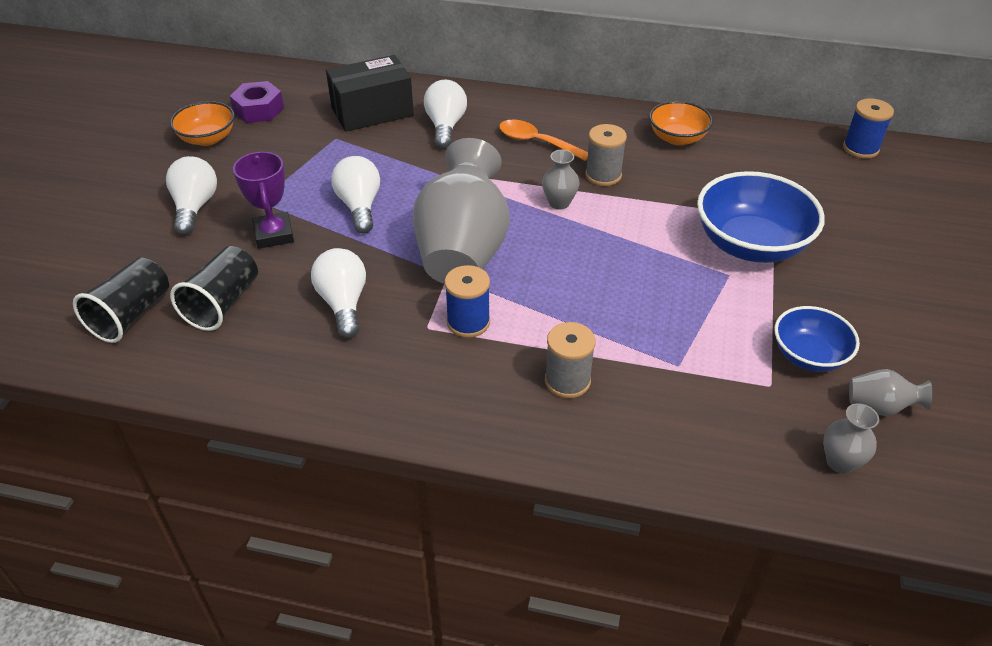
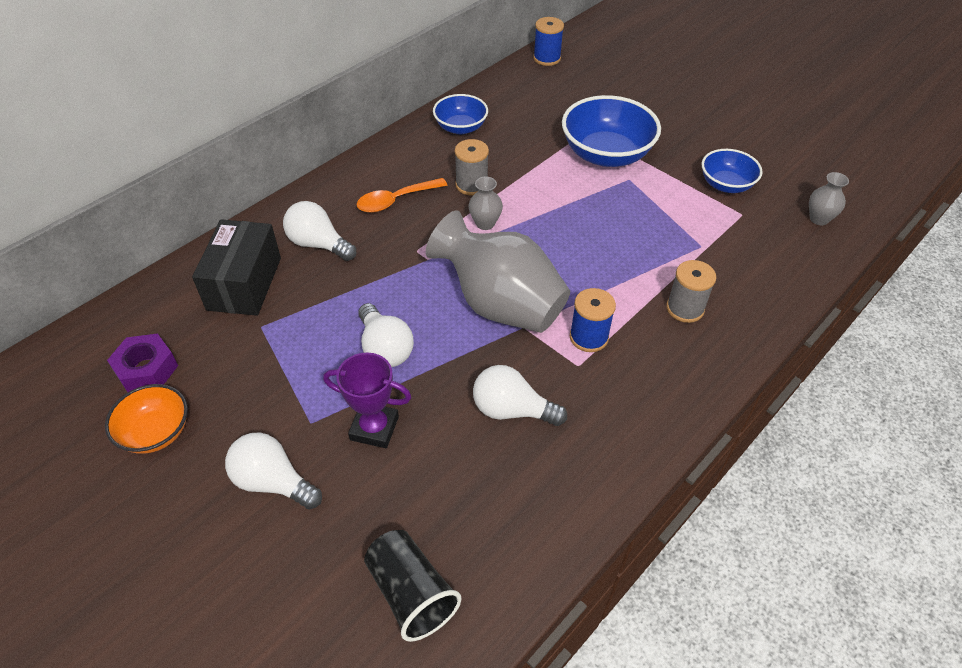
camera: 60 degrees left, 5 degrees up
black cup [170,246,258,331] -> none
white light bulb [331,156,380,234] -> white light bulb turned 135 degrees counterclockwise [358,303,414,367]
orange bowl [649,101,713,146] -> blue bowl [433,94,488,134]
grey vase [849,369,932,416] -> none

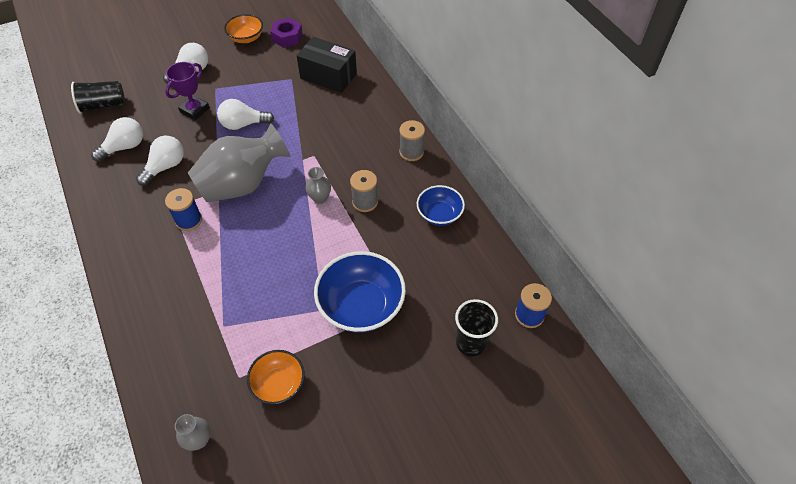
camera: 110 degrees right, 5 degrees up
white light bulb [283,201,356,261] -> white light bulb moved to [91,117,143,162]
orange spoon [356,178,448,213] -> none
grey spool [666,260,716,323] -> grey spool moved to [399,120,425,161]
blue bowl [702,149,763,193] -> orange bowl [247,350,305,404]
none -> black cup [455,299,498,357]

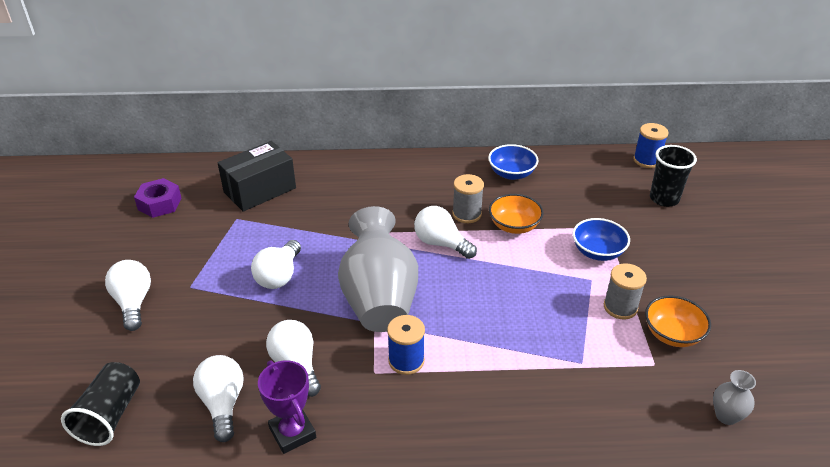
camera: 65 degrees left, 15 degrees down
purple trophy [165,62,210,120] -> purple trophy moved to [258,360,316,454]
orange bowl [224,14,263,43] -> orange bowl moved to [489,194,544,234]
grey vase [305,167,331,204] -> white light bulb [414,206,477,259]
blue bowl [314,251,406,333] -> blue bowl [573,218,630,261], size x0.59
grey spool [399,120,425,161] -> grey spool moved to [604,263,647,320]

